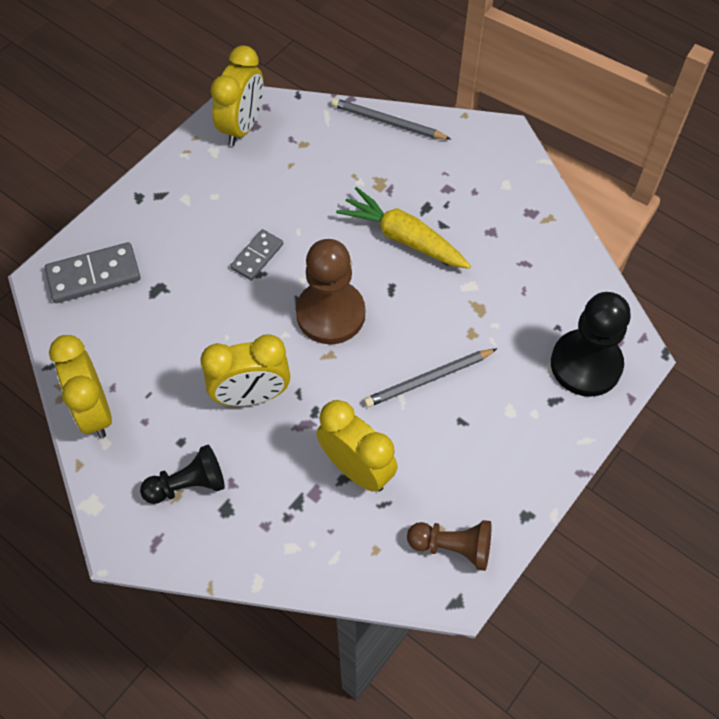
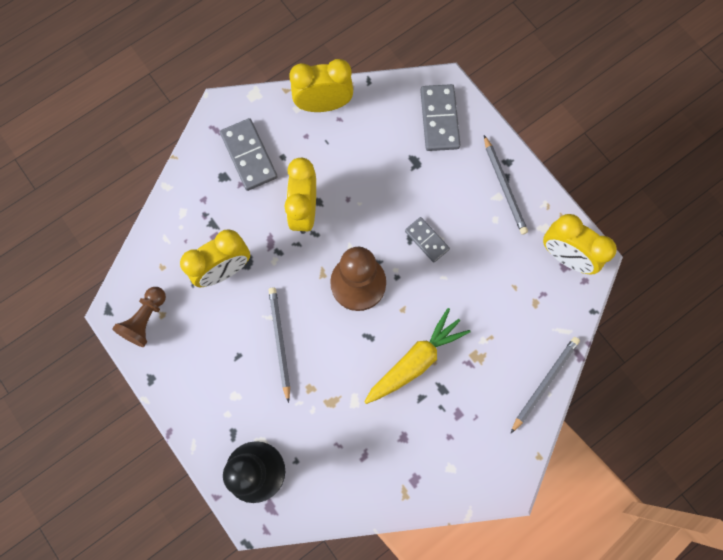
camera: 105 degrees right, 15 degrees up
black pawn [140,445,225,504] -> grey domino [220,118,278,191]
none -> grey pencil [484,135,528,235]

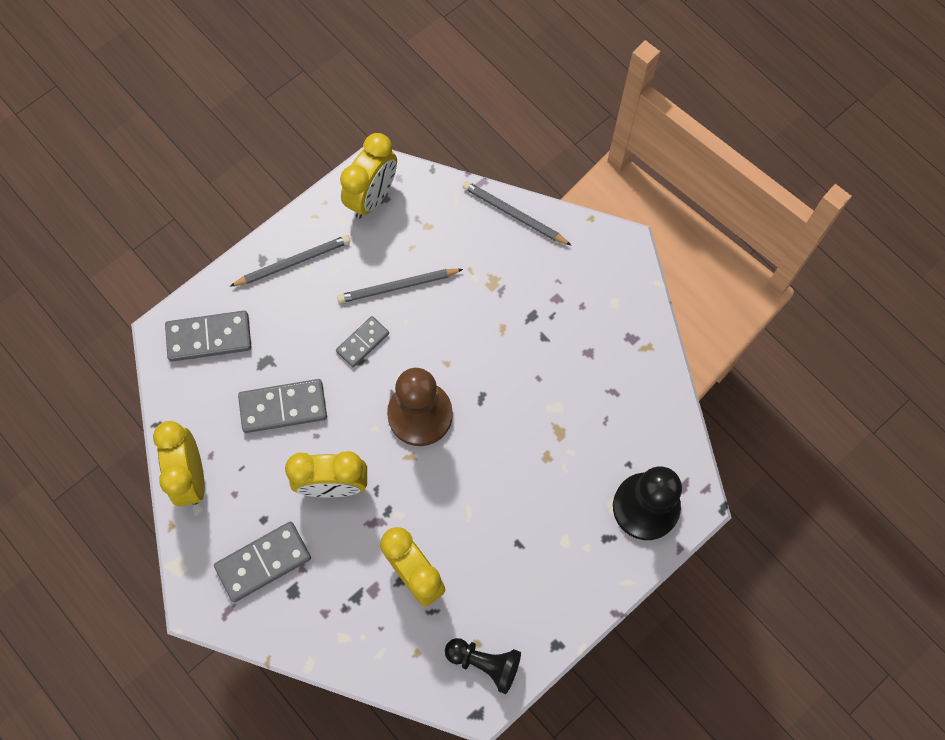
camera: 95 degrees left, 5 degrees down
brown pawn [112,287,166,347] -> black pawn [445,638,521,694]
grey pencil [268,287,290,403] -> grey pencil moved to [337,269,463,303]
yellow carrot [364,308,471,404] -> none
none -> grey domino [238,379,327,433]

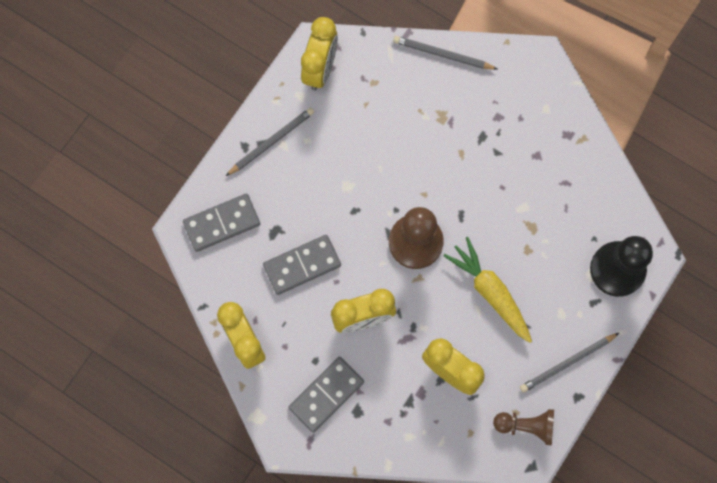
camera: 15 degrees left, 5 degrees up
grey domino [336,316,389,367] -> none
grey pencil [337,269,463,303] -> grey pencil moved to [520,333,619,393]
black pawn [445,638,521,694] -> brown pawn [493,409,554,446]
none -> yellow carrot [443,237,532,343]

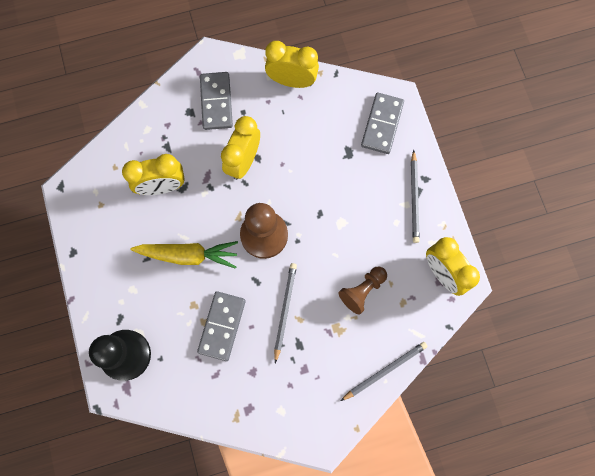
camera: 130 degrees right, 0 degrees up
grey domino [263,235,341,295] -> grey domino moved to [197,291,246,361]
brown pawn [493,409,554,446] -> brown pawn moved to [338,267,387,314]
grey pencil [520,333,619,393] -> grey pencil moved to [274,263,297,363]

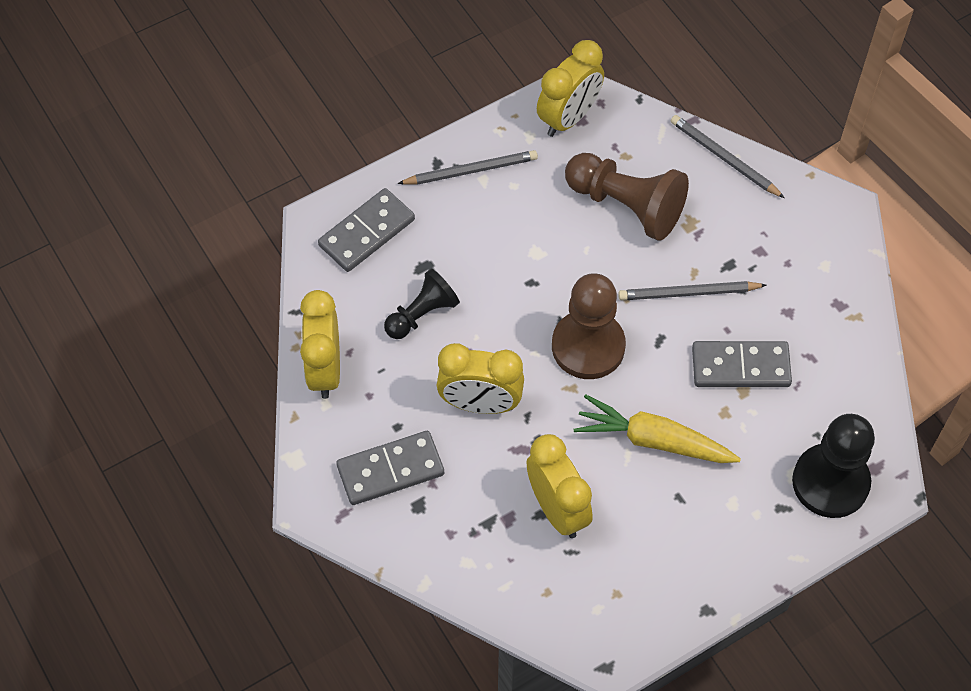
camera: 105 degrees left, 15 degrees down
yellow carrot [131,241,238,269] -> yellow carrot turned 60 degrees counterclockwise [574,394,741,463]
brown pawn [338,267,387,314] -> brown pawn [565,153,689,241], size x1.62
grey domino [361,93,404,154] -> grey domino turned 45 degrees counterclockwise [318,188,415,272]
none -> black pawn [384,269,460,339]

